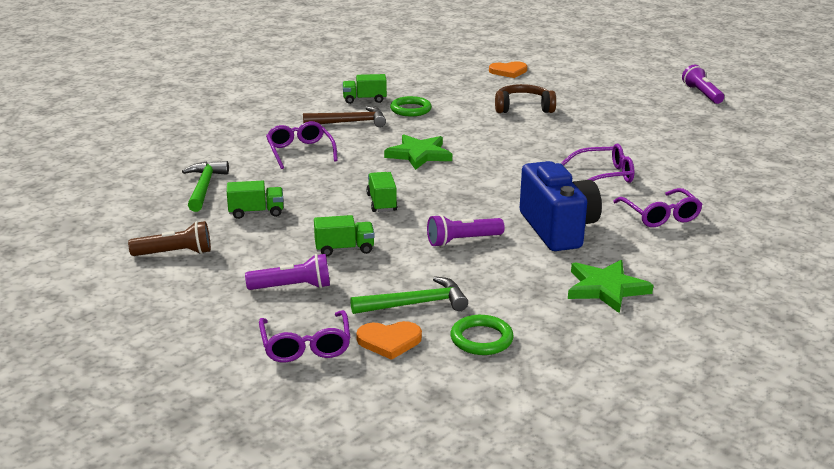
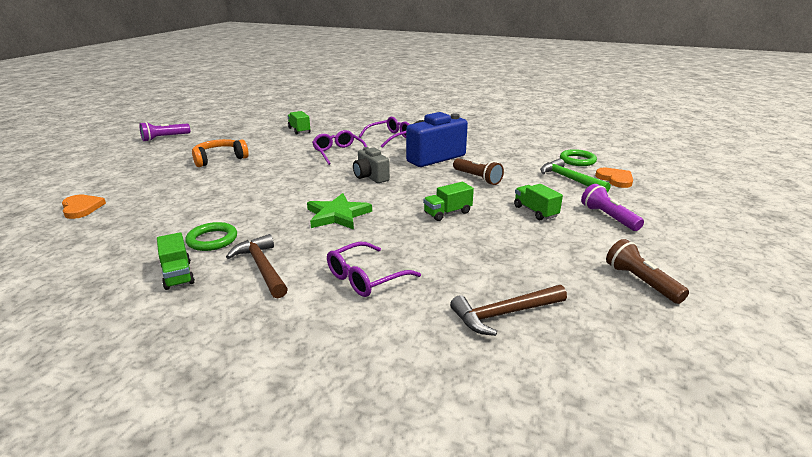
camera: 110 degrees left, 0 degrees up
green hammer [182,161,229,212] -> brown hammer [450,285,567,336]
green truck [227,181,283,219] -> green truck moved to [287,111,311,135]
purple glasses [259,310,351,362] -> none
purple flashlight [427,214,505,247] -> brown flashlight [453,158,504,185]
brown headphones [495,84,556,113] -> none
green star [568,260,653,313] -> none
none -> orange headphones [192,139,249,167]
none -> grey camera [353,147,390,183]

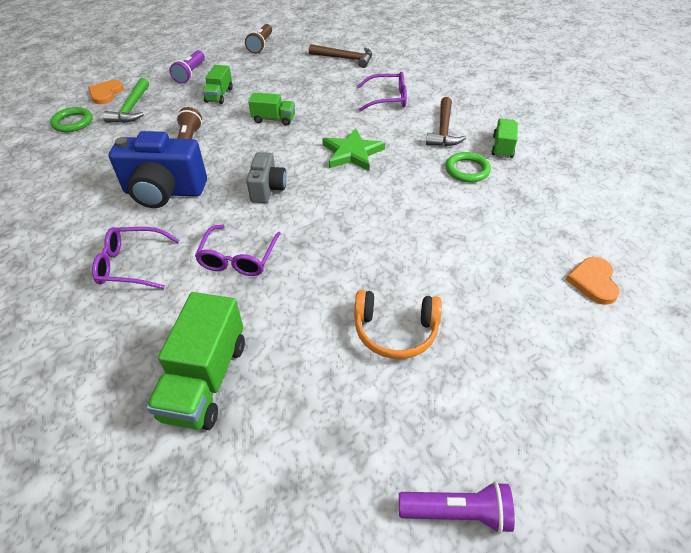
camera: 140 degrees left, 20 degrees up
green truck [287,111,311,135] -> green truck [146,292,245,430], size x1.74

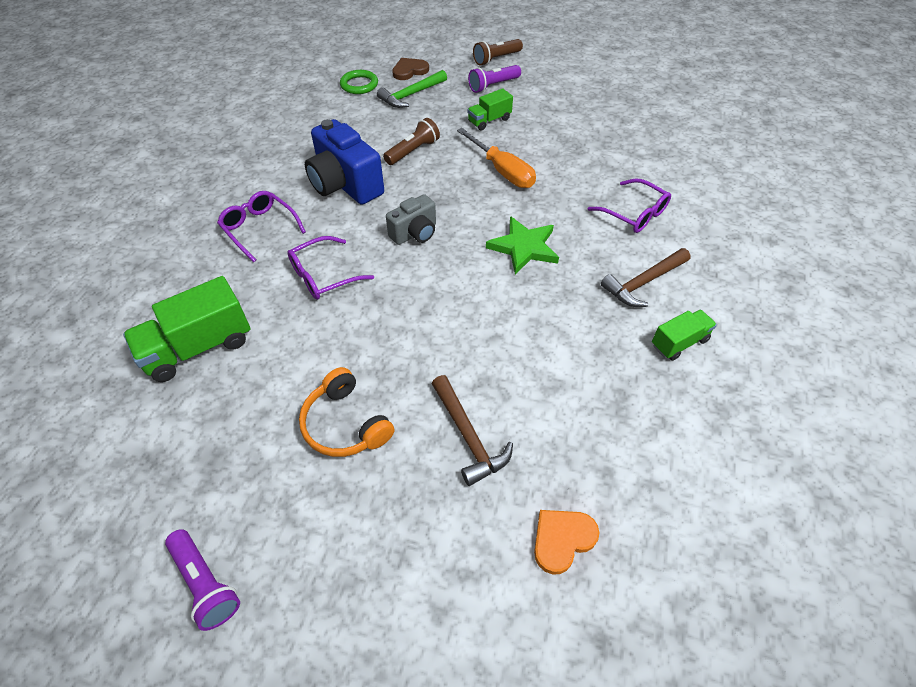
camera: 45 degrees right, 5 degrees up
orange heart [88,80,124,104] -> brown heart [392,58,429,80]
brown flashlight [245,24,272,54] -> brown flashlight moved to [473,39,523,65]
green truck [248,93,295,126] -> orange screwdriver [457,128,536,188]
brown hammer [309,44,372,68] -> brown hammer moved to [432,375,513,486]
green ring [446,152,491,183] -> none

